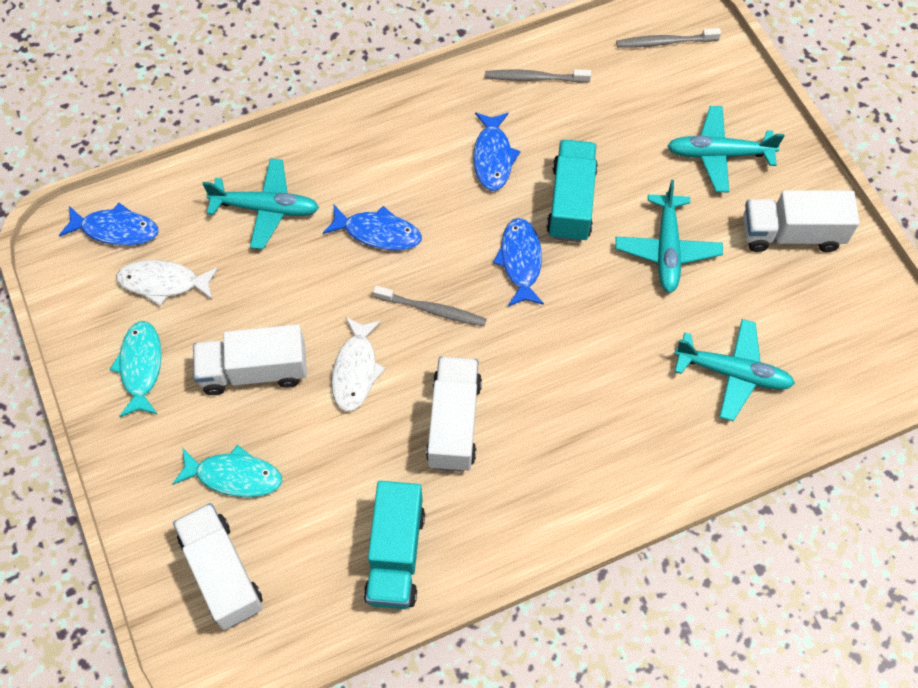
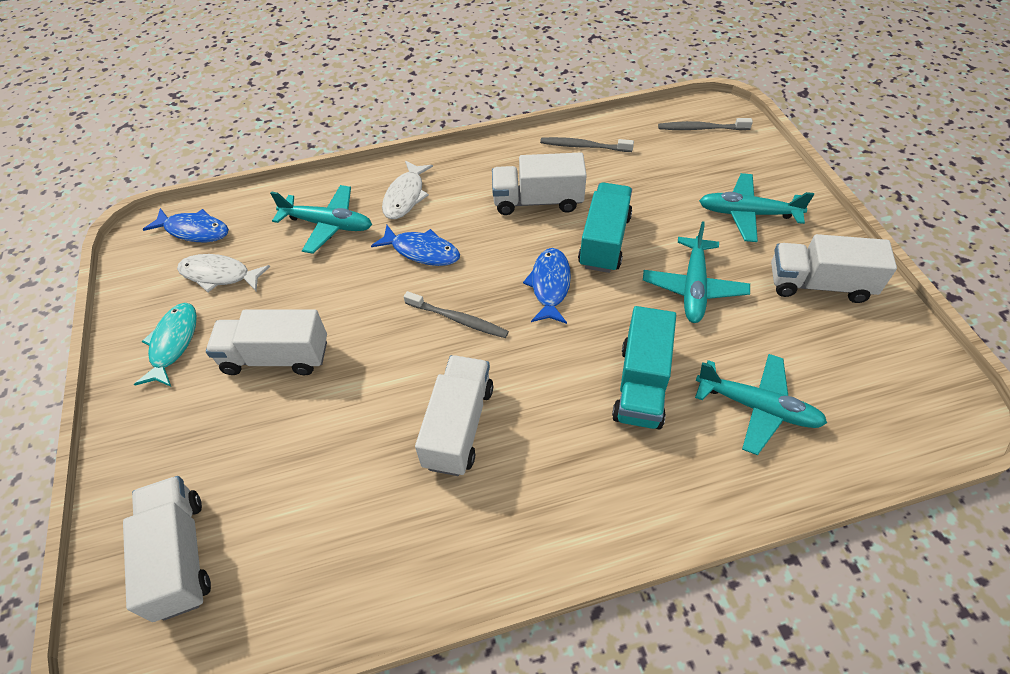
camera: 10 degrees right, 10 degrees down
turquoise fish [173,445,282,497] -> none
white fish [331,317,385,412] -> white fish moved to [382,161,433,219]
turquoise truck [364,481,425,609] -> turquoise truck moved to [612,306,676,429]
blue fish [473,112,521,191] -> white truck [492,152,587,215]

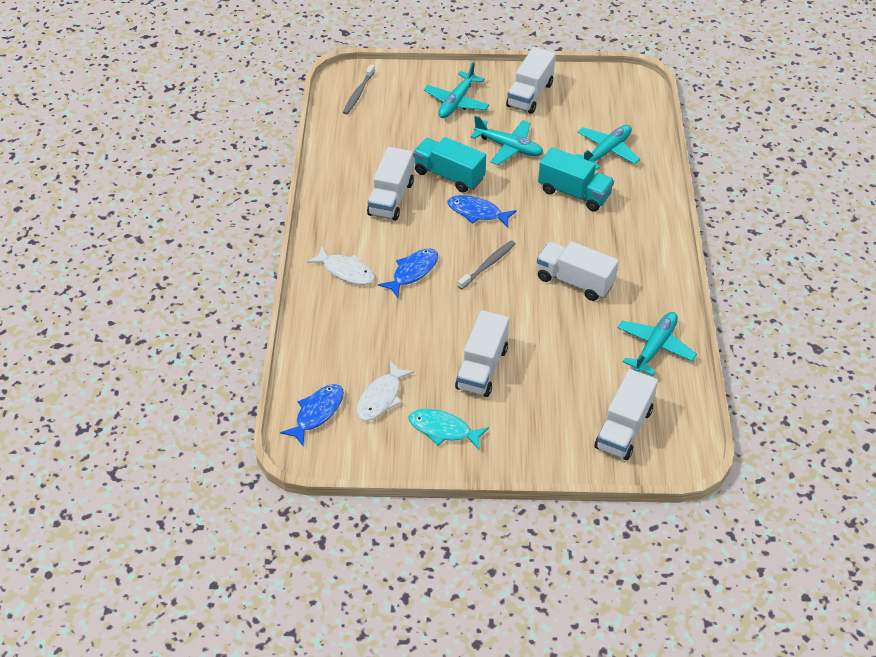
camera: 75 degrees left, 5 degrees down
white truck [123,476,211,622] -> white truck turned 60 degrees counterclockwise [595,369,658,460]
turquoise plane [270,185,372,254] -> turquoise plane moved to [618,312,697,376]
grey toothbrush [540,137,634,152] -> none

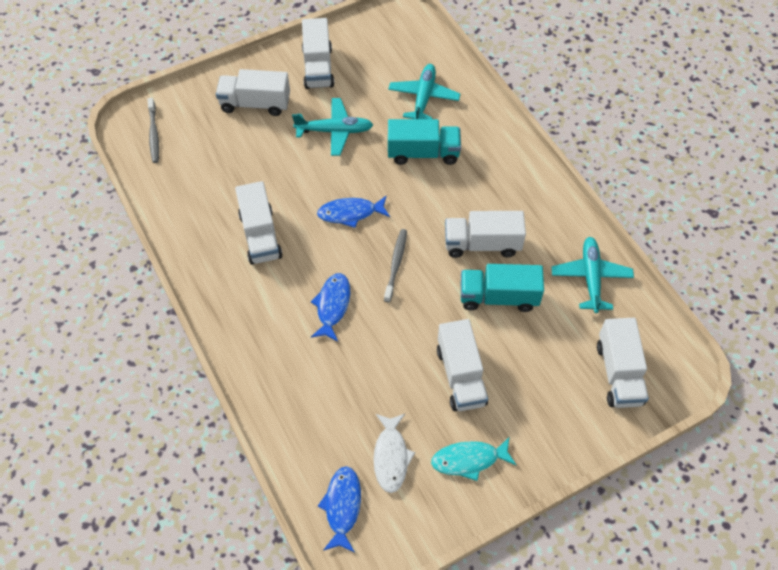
camera: 30 degrees left, 10 degrees up
white fish [307,247,375,285] -> none
turquoise truck [413,137,486,193] -> turquoise truck moved to [461,264,544,312]
turquoise plane [424,62,489,118] -> white truck [216,69,290,116]

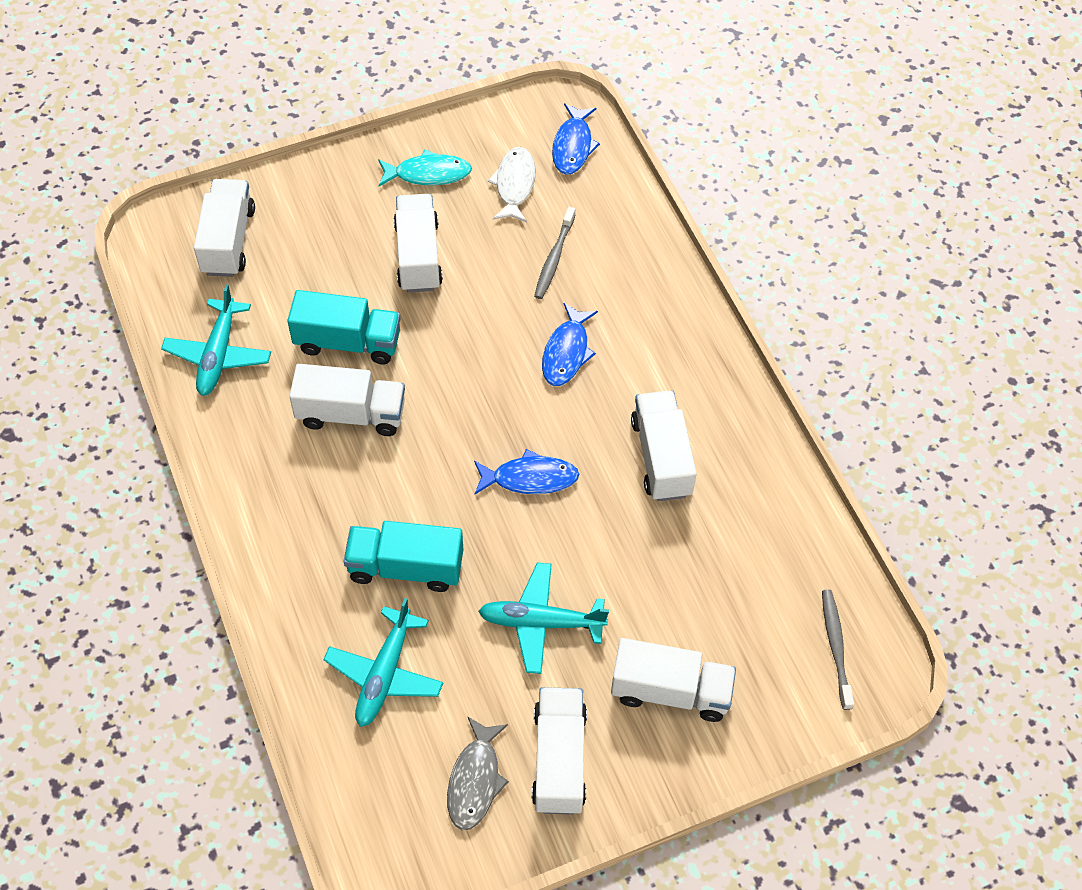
camera: 175 degrees left, 0 degrees up
grey toothbrush [384,229,407,302] -> grey toothbrush moved to [534,207,575,299]
none -> grey fish [447,716,509,830]

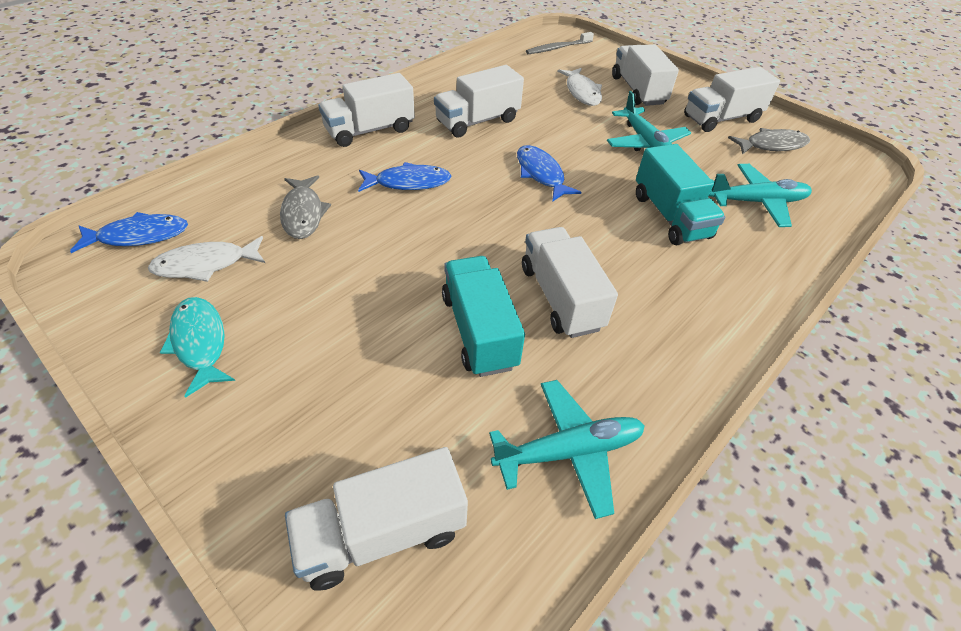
camera: 115 degrees left, 10 degrees down
white truck [394,194,443,293] -> white truck moved to [318,73,415,147]
grey toothbrush [534,207,575,299] -> grey fish [280,175,331,239]
none -> white fish [557,68,602,106]

